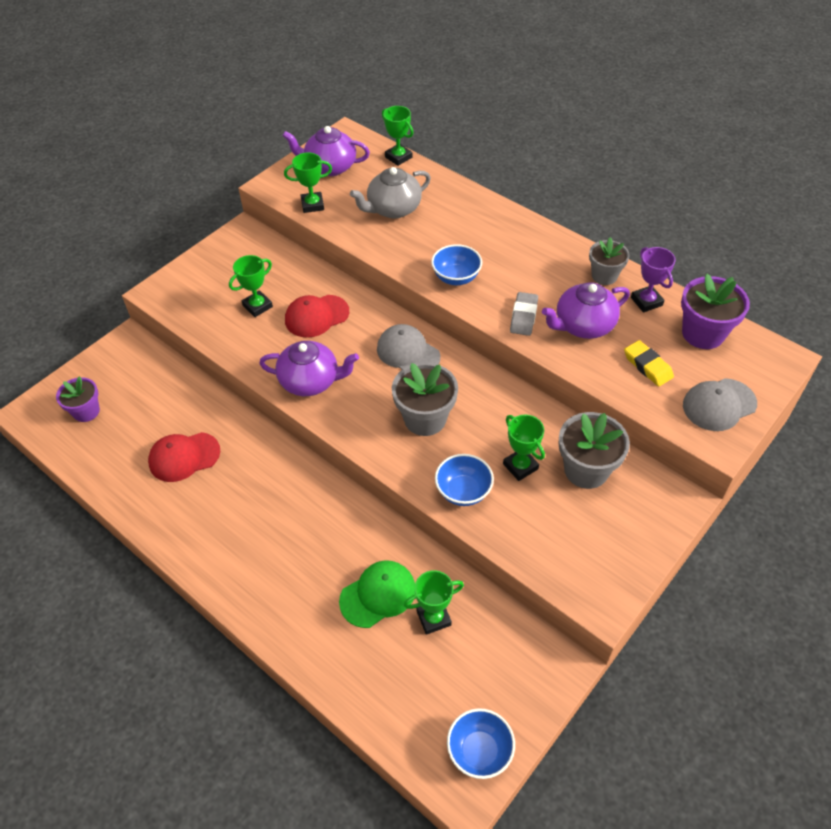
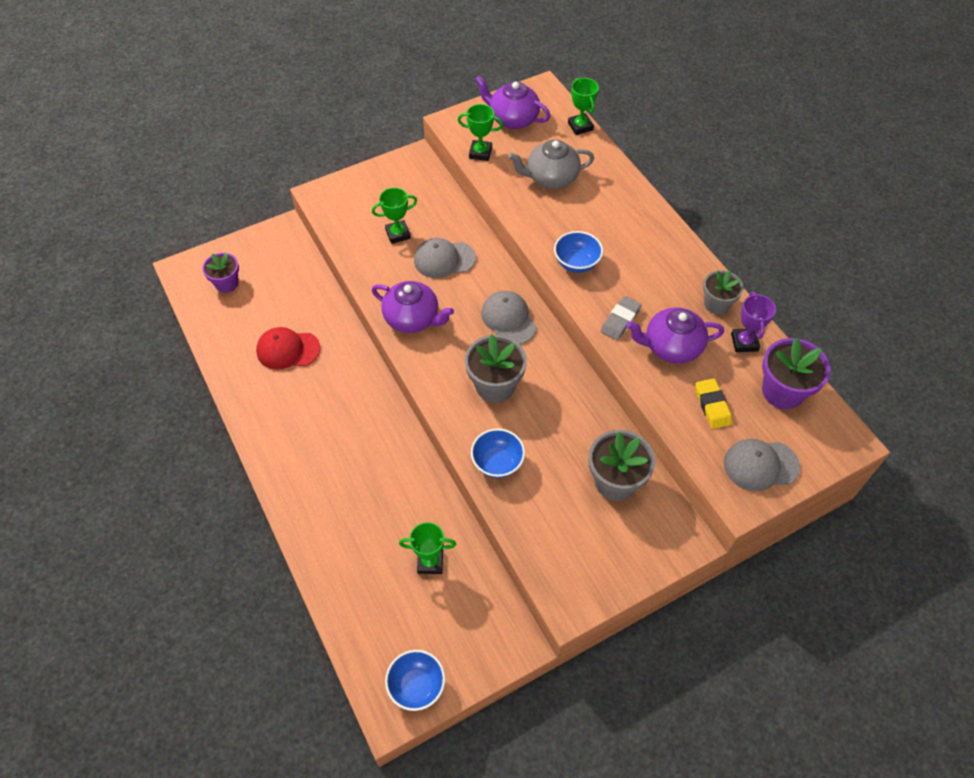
camera: 20 degrees right, 5 degrees up
red cap [285,295,349,338] -> grey cap [414,238,476,278]
green cap [339,560,415,628] -> none
green trophy [503,415,545,481] -> none

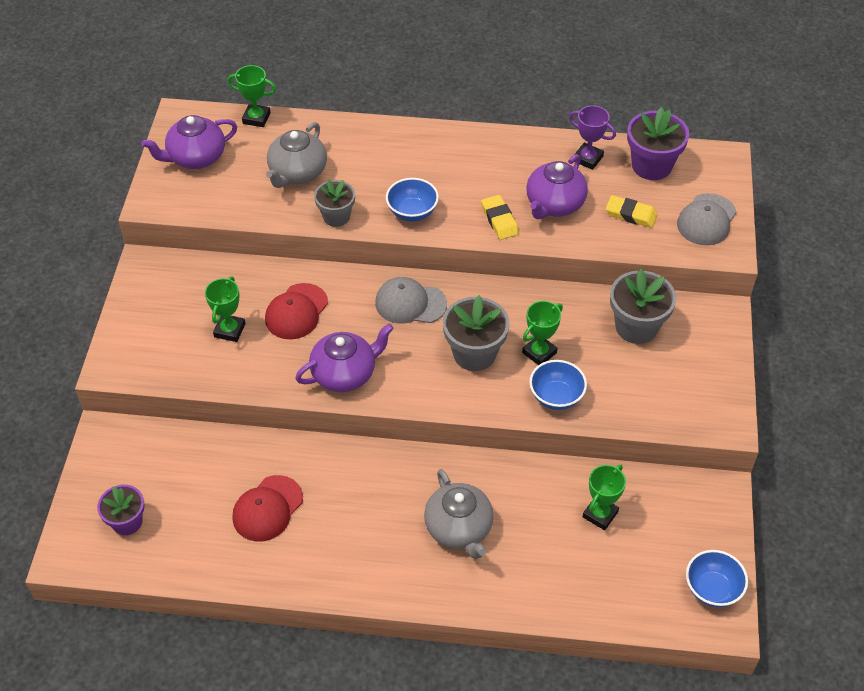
camera: 55 degrees left, 5 degrees down
grey cap [414,238,476,278] -> red cap [265,283,328,339]
green trophy [458,104,503,161] -> green trophy moved to [522,301,563,365]
grey eraser [601,296,641,341] -> yellow eraser [481,195,519,240]
grey flower pot [703,270,744,315] -> grey flower pot moved to [314,179,355,227]
none -> grey teapot [424,469,494,559]

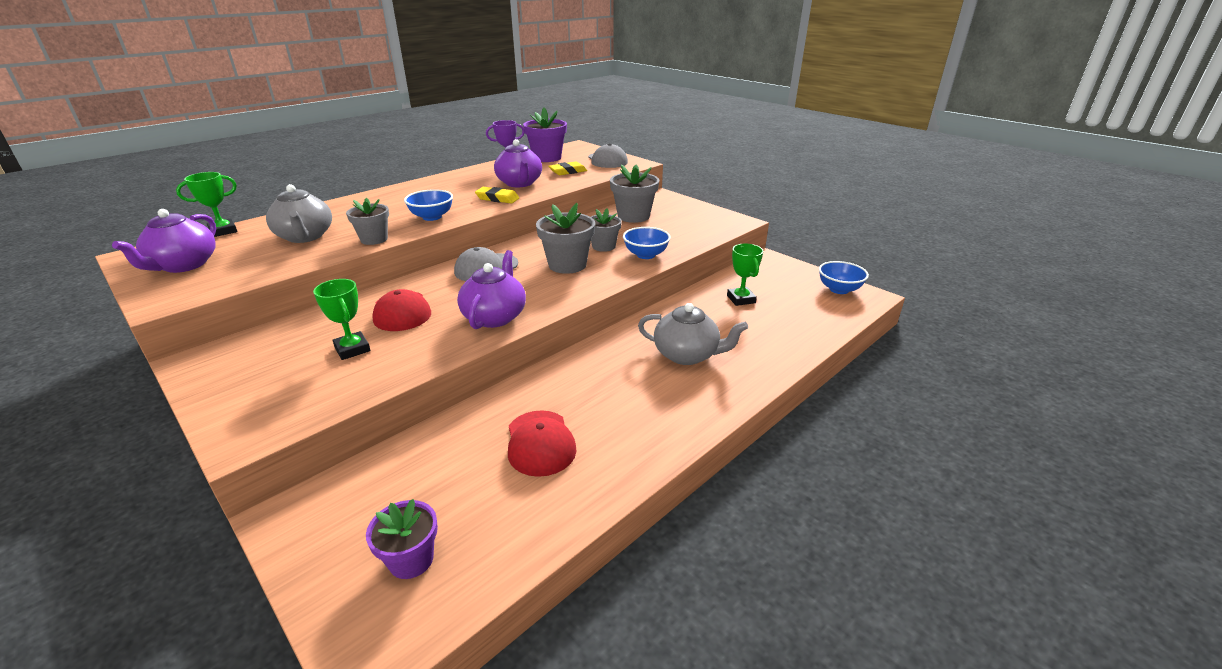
camera: 50 degrees left, 20 degrees down
green trophy [522,301,563,365] -> grey flower pot [591,209,622,252]

